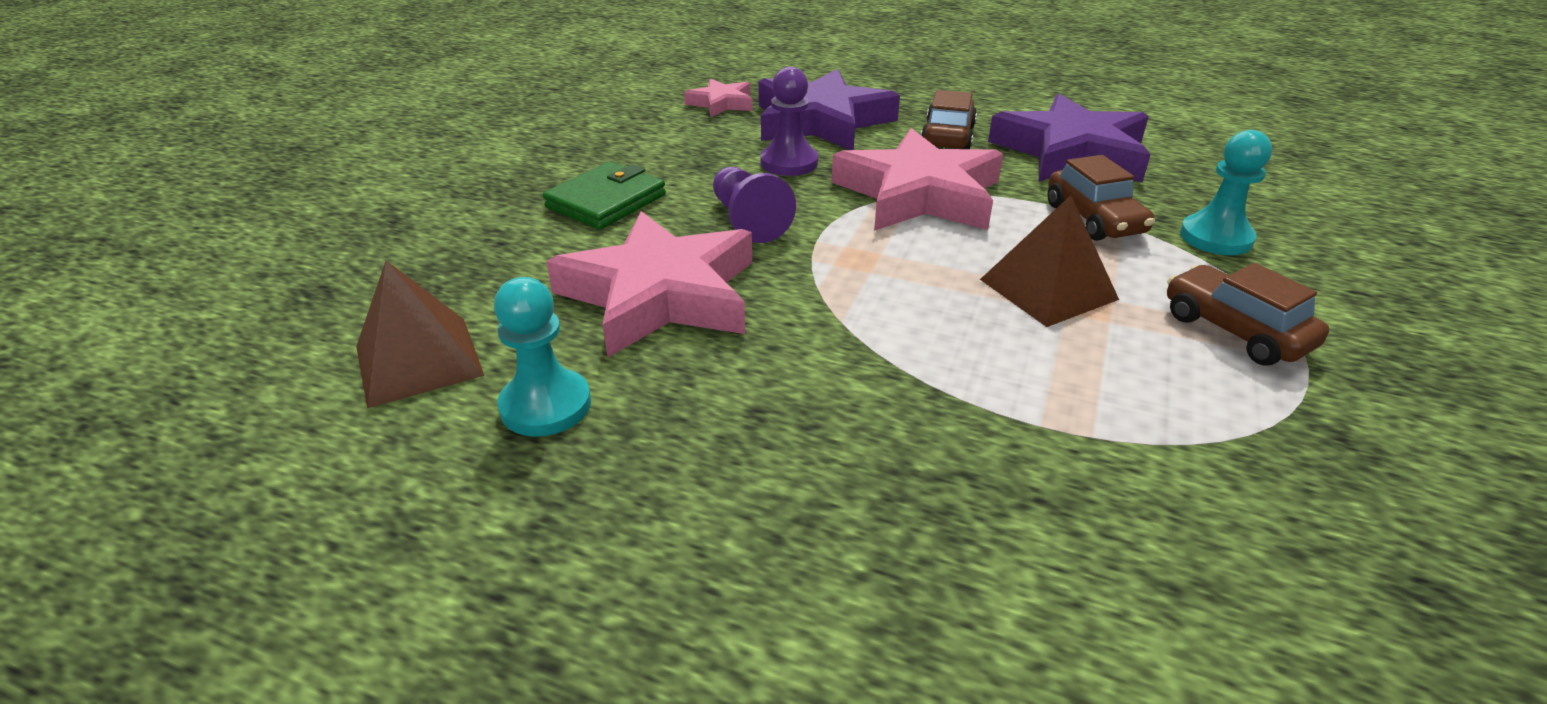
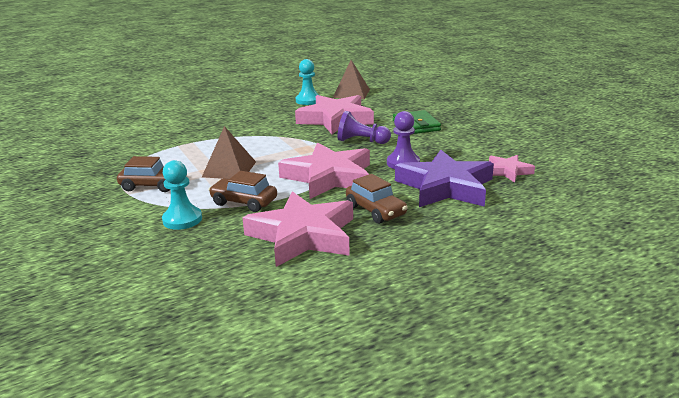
camera: 130 degrees right, 10 degrees down
purple star [988,94,1151,182] -> pink star [242,191,353,267]

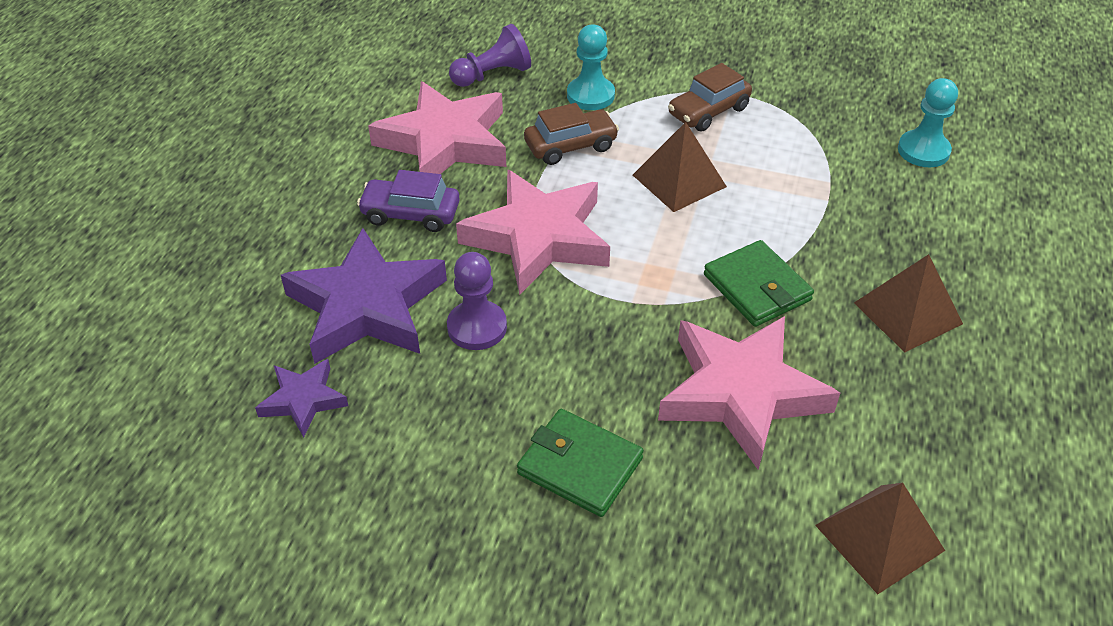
camera: 135 degrees right, 20 degrees up
turquoise pawn [296,59,319,105] -> turquoise pawn moved to [898,78,958,167]
purple pawn [338,111,391,144] -> purple pawn moved to [449,24,531,87]
brown car [346,174,408,224] -> purple car [357,170,460,232]
pink star [489,155,535,182] -> purple star [255,359,348,437]
none -> green wallet [704,240,814,327]
none -> brown pyramid [854,254,963,352]

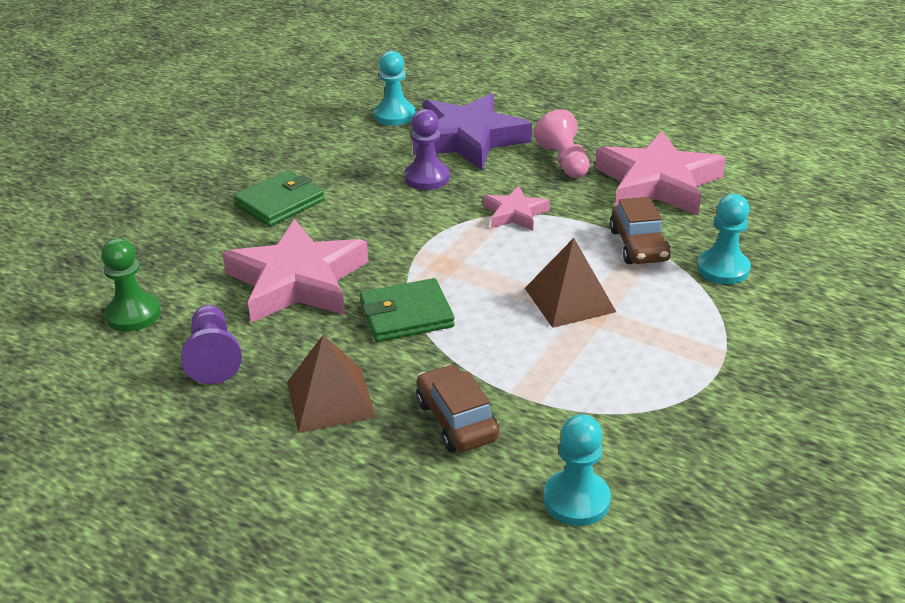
camera: 105 degrees right, 10 degrees down
purple star [255,359,348,437] -> turquoise pawn [374,51,415,125]
purple car [357,170,460,232] -> pink pawn [534,109,590,178]
purple pawn [449,24,531,87] -> purple pawn moved to [181,305,242,384]
pink star [456,170,610,295] -> pink star [483,185,550,231], size x0.50
brown car [668,63,752,132] -> brown car moved to [416,364,499,452]
brown pyramid [815,483,945,594] -> green pawn [101,238,161,332]

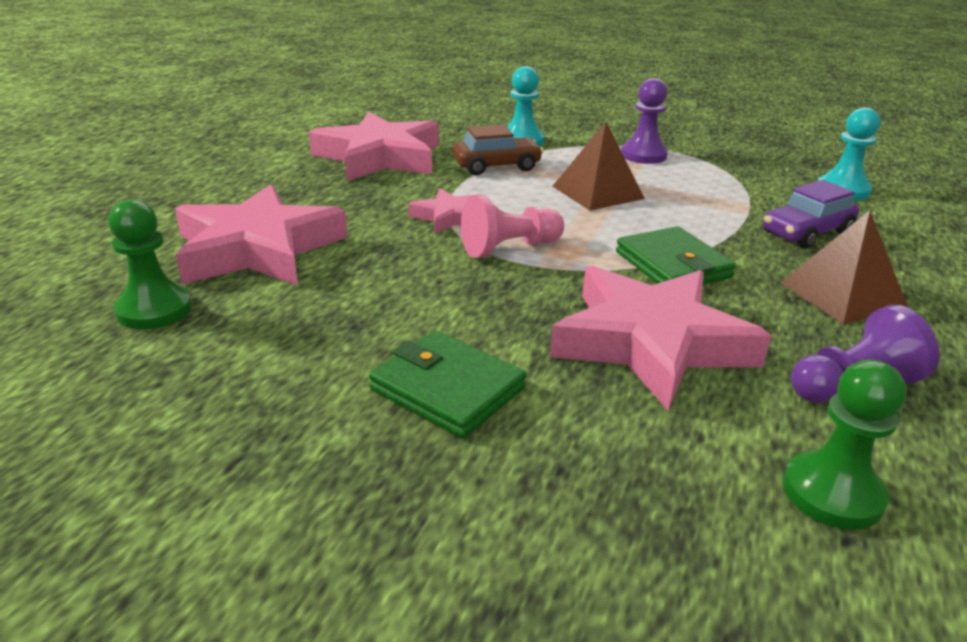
camera: 100 degrees left, 5 degrees down
turquoise pawn [374,51,415,125] -> green pawn [108,199,192,329]
purple pawn [404,109,450,190] -> purple pawn moved to [621,78,668,164]
purple star [412,93,532,170] -> pink star [175,184,347,285]
brown car [416,364,499,452] -> purple car [763,180,859,249]
pink pawn [534,109,590,178] -> pink pawn moved to [461,195,564,258]

